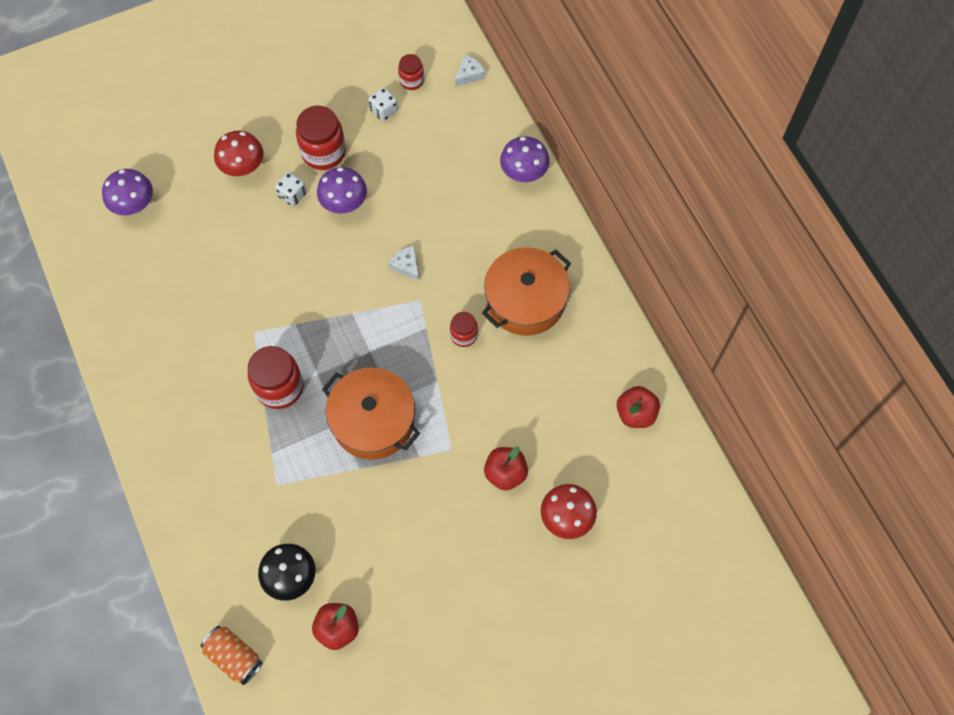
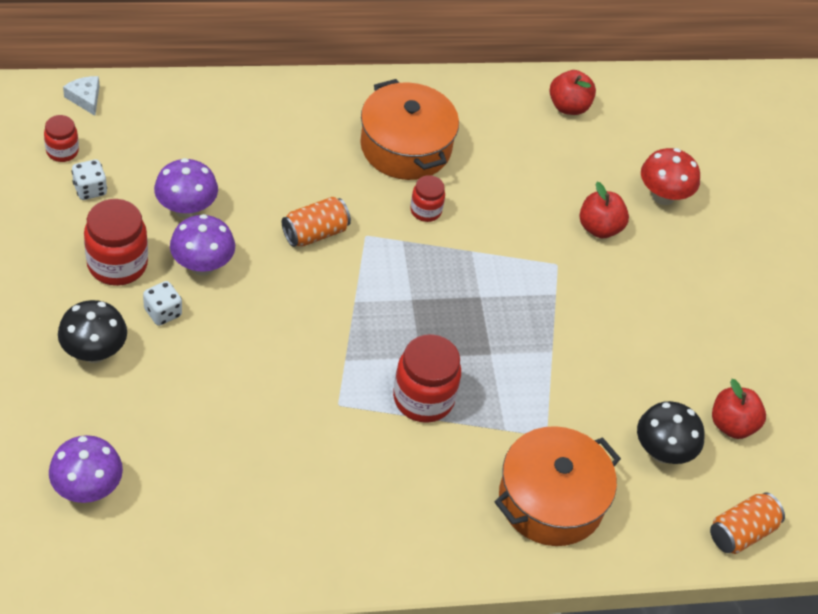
camera: 80 degrees left, 15 degrees down
red mushroom [214,131,264,176] -> black mushroom [58,300,127,363]
orange pot [322,367,420,460] -> orange pot moved to [495,426,621,546]
white cheese [388,246,419,281] -> orange can [282,197,351,247]
purple mushroom [500,136,549,182] -> purple mushroom moved to [154,158,218,219]

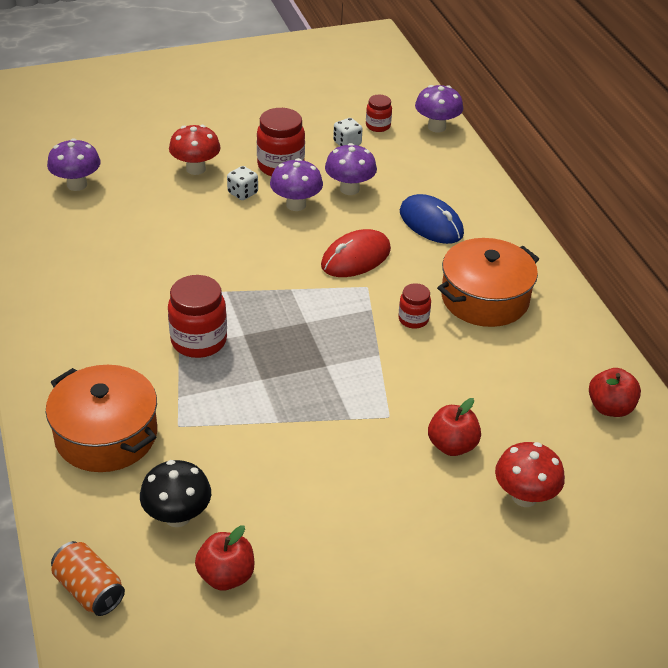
camera: 85 degrees right, 10 degrees down
black mushroom [58,300,127,363] -> red mushroom [169,125,221,175]
white cheese [63,76,100,116] -> purple mushroom [415,85,463,132]
orange can [282,197,351,247] -> red mouse [321,229,391,277]
none -> blue mouse [400,194,464,244]

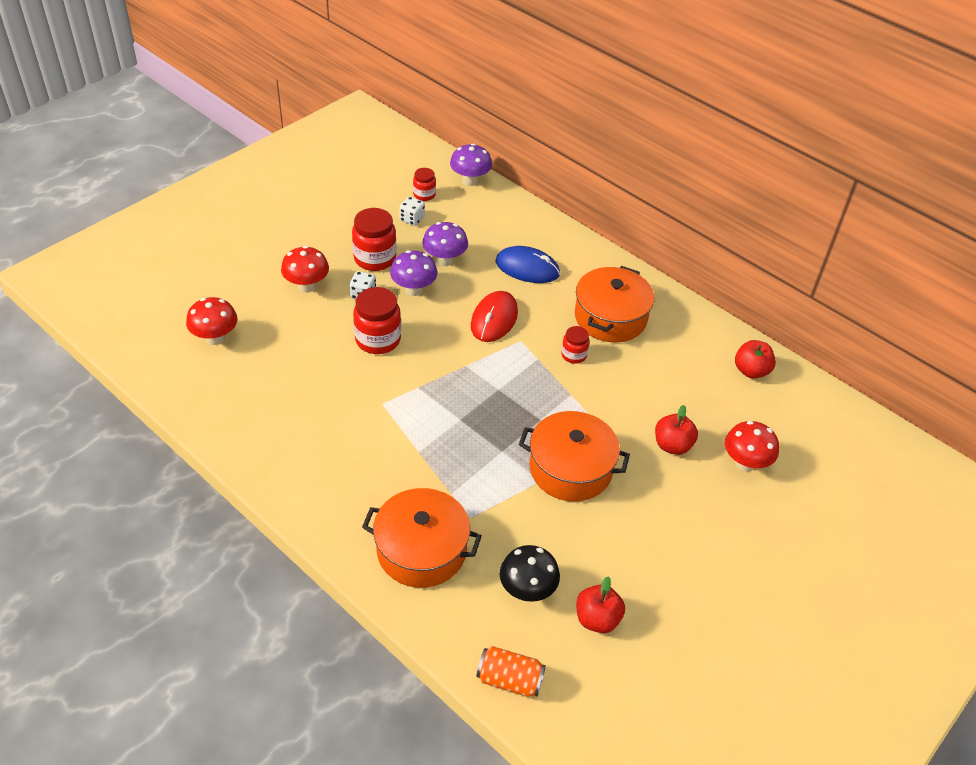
camera: 30 degrees left, 5 degrees up
purple mushroom [47,138,101,191] -> red mushroom [186,297,237,345]
red jar [168,275,227,358] -> red jar moved to [353,287,401,354]
none -> orange pot [519,411,630,502]

